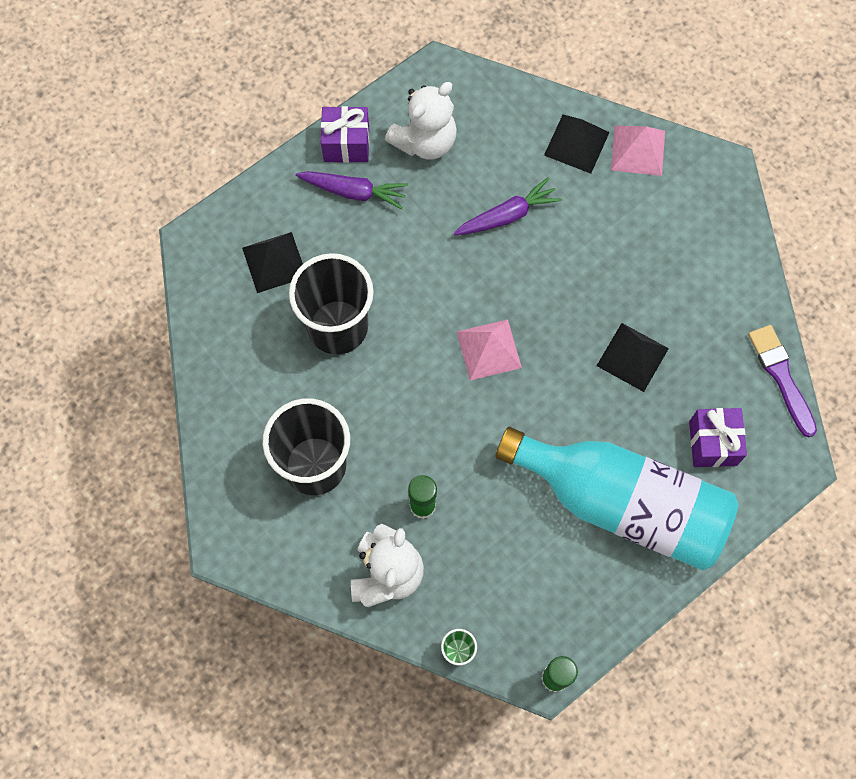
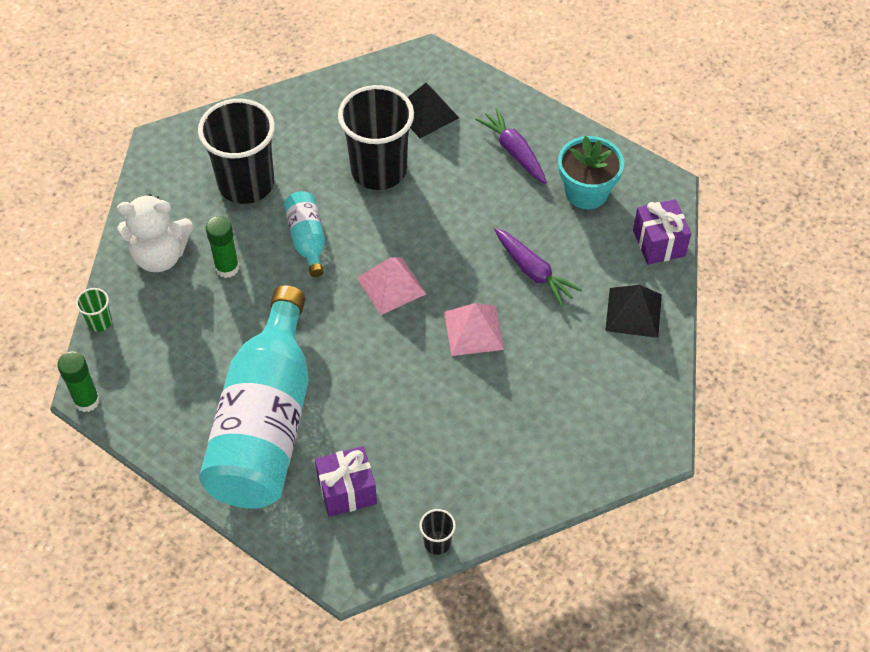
camera: 75 degrees right, 15 degrees down
purple carrot [296,171,408,209] -> purple carrot turned 150 degrees clockwise [475,108,547,184]
purple gift [321,106,369,163] -> purple gift moved to [633,199,691,265]
white teddy bear [385,82,457,159] -> turquoise flower pot [558,136,624,209]
black pyramid [596,323,669,392] -> none
pink pyramid [611,126,665,176] -> pink pyramid moved to [444,303,504,356]
purple brush [748,325,817,437] -> black cup [420,509,456,555]
none -> turquoise bottle [284,191,325,277]

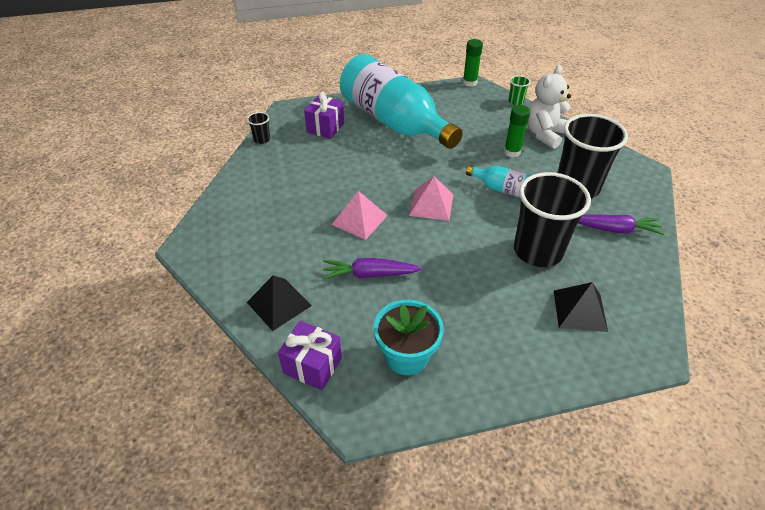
camera: 130 degrees right, 10 degrees down
purple carrot [475,108,547,184] -> purple carrot moved to [578,215,665,235]

